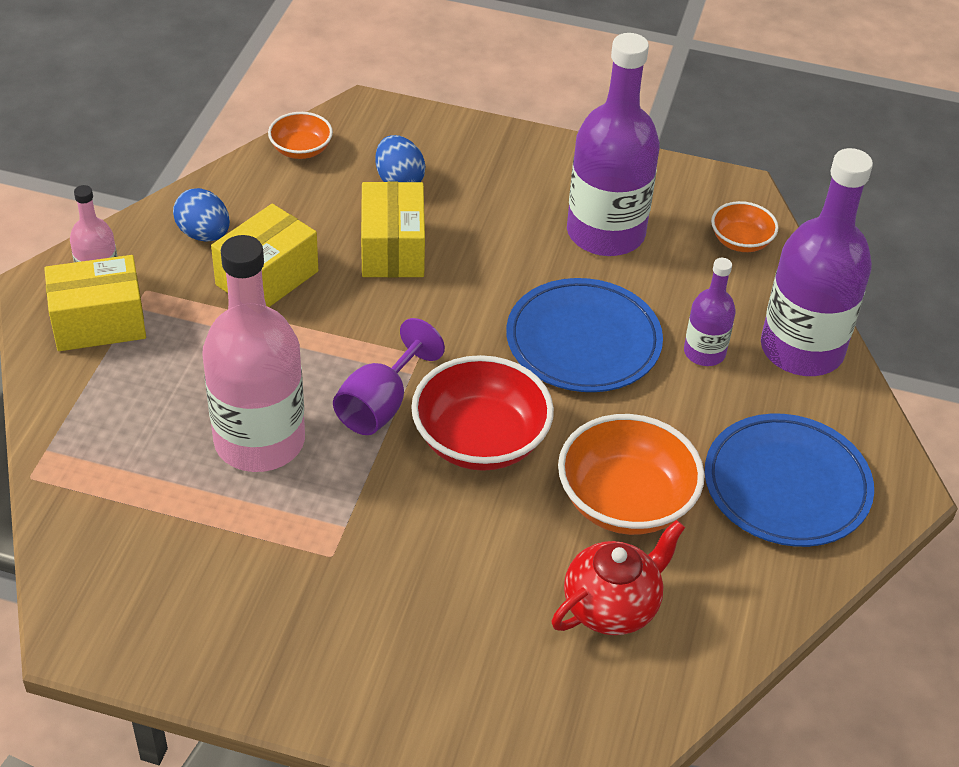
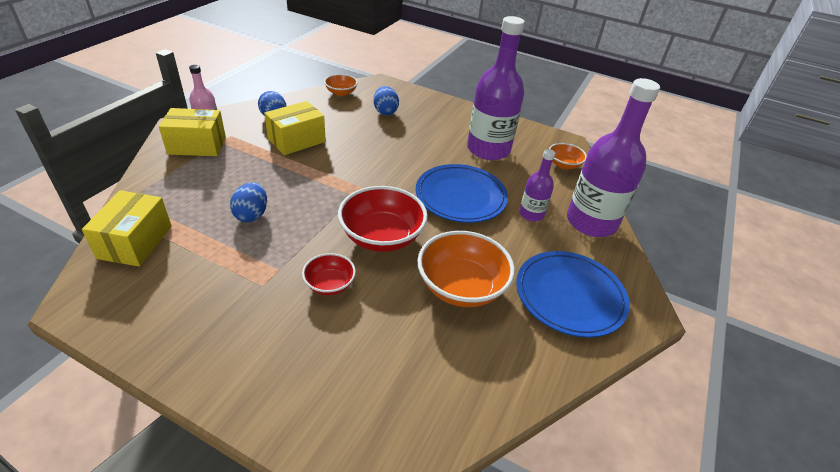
camera: 10 degrees right, 5 degrees down
pink bottle [202,235,305,472] -> blue egg [230,182,267,222]
purple goblet [333,318,445,435] -> none
yellow box [361,182,425,278] -> yellow box moved to [82,190,172,267]
red teapot [552,520,685,635] -> none
none -> red bowl [302,253,356,295]

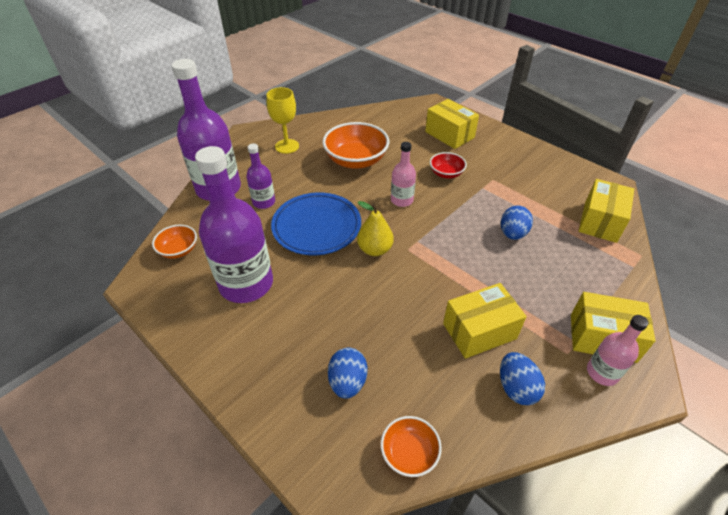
camera: 160 degrees left, 5 degrees up
red bowl [338,186,428,252] -> pink bottle [391,142,416,207]
blue plate [516,251,630,338] -> yellow goblet [266,87,299,154]
none -> yellow pear [357,201,394,256]
none -> yellow box [425,99,479,149]

